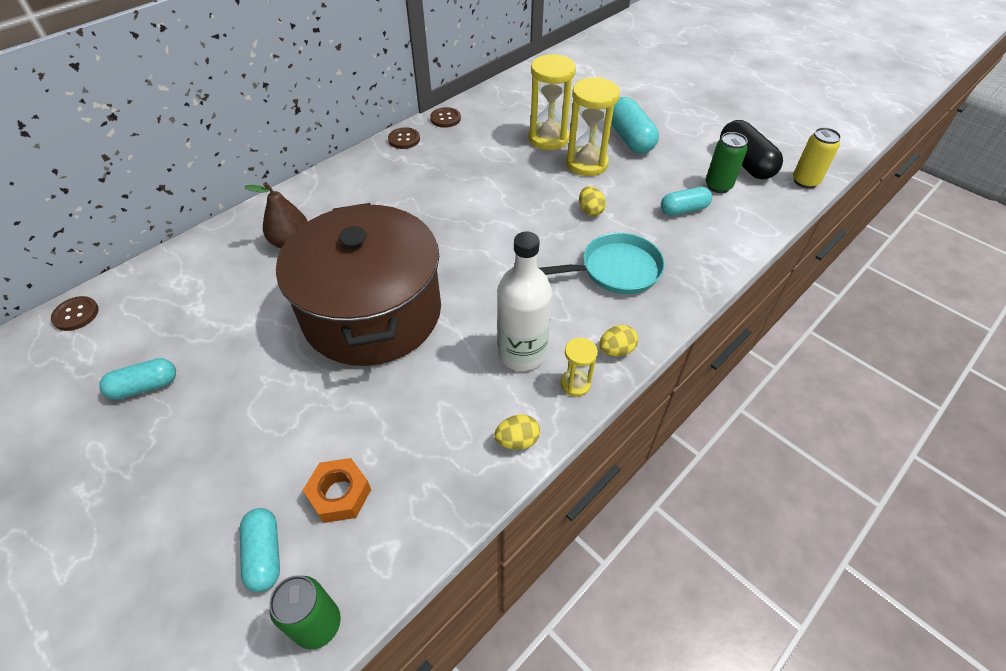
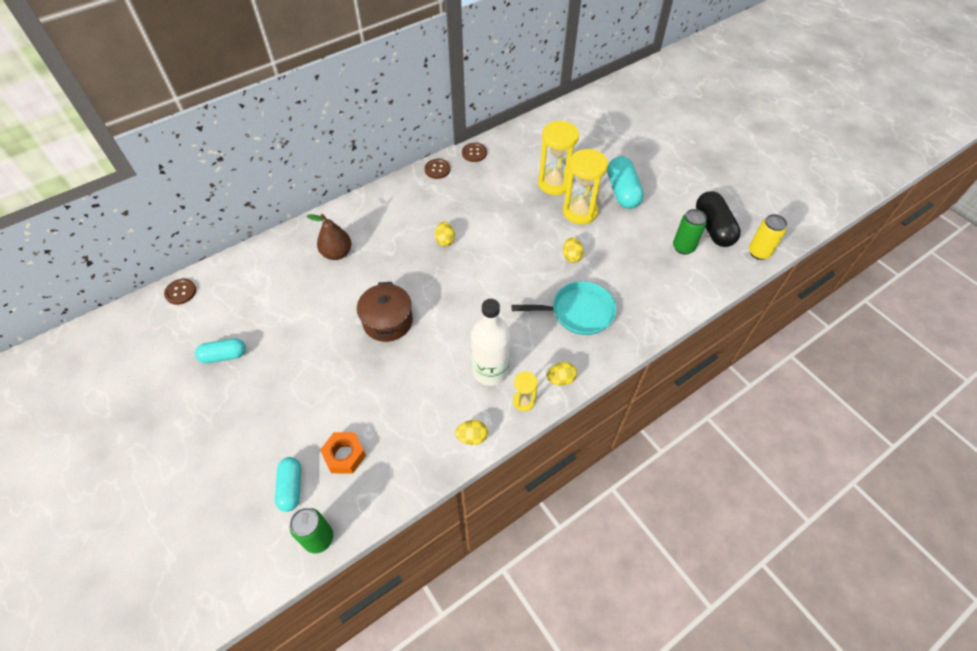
camera: 10 degrees right, 5 degrees up
brown pot [276,203,441,366] -> brown pot [357,282,413,342], size x0.49
turquoise capsule [661,187,712,216] -> none
none -> yellow egg [435,222,455,247]

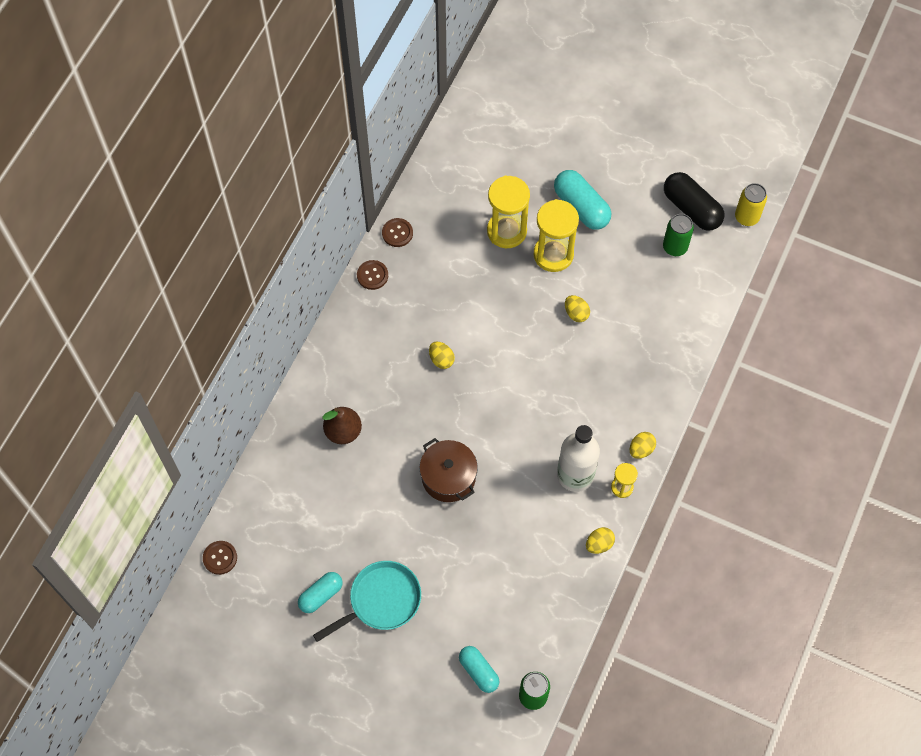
camera: 30 degrees left, 10 degrees up
orange nut [320,432,366,473] -> none
turquoise pan [511,281,616,335] -> turquoise pan moved to [313,561,421,642]

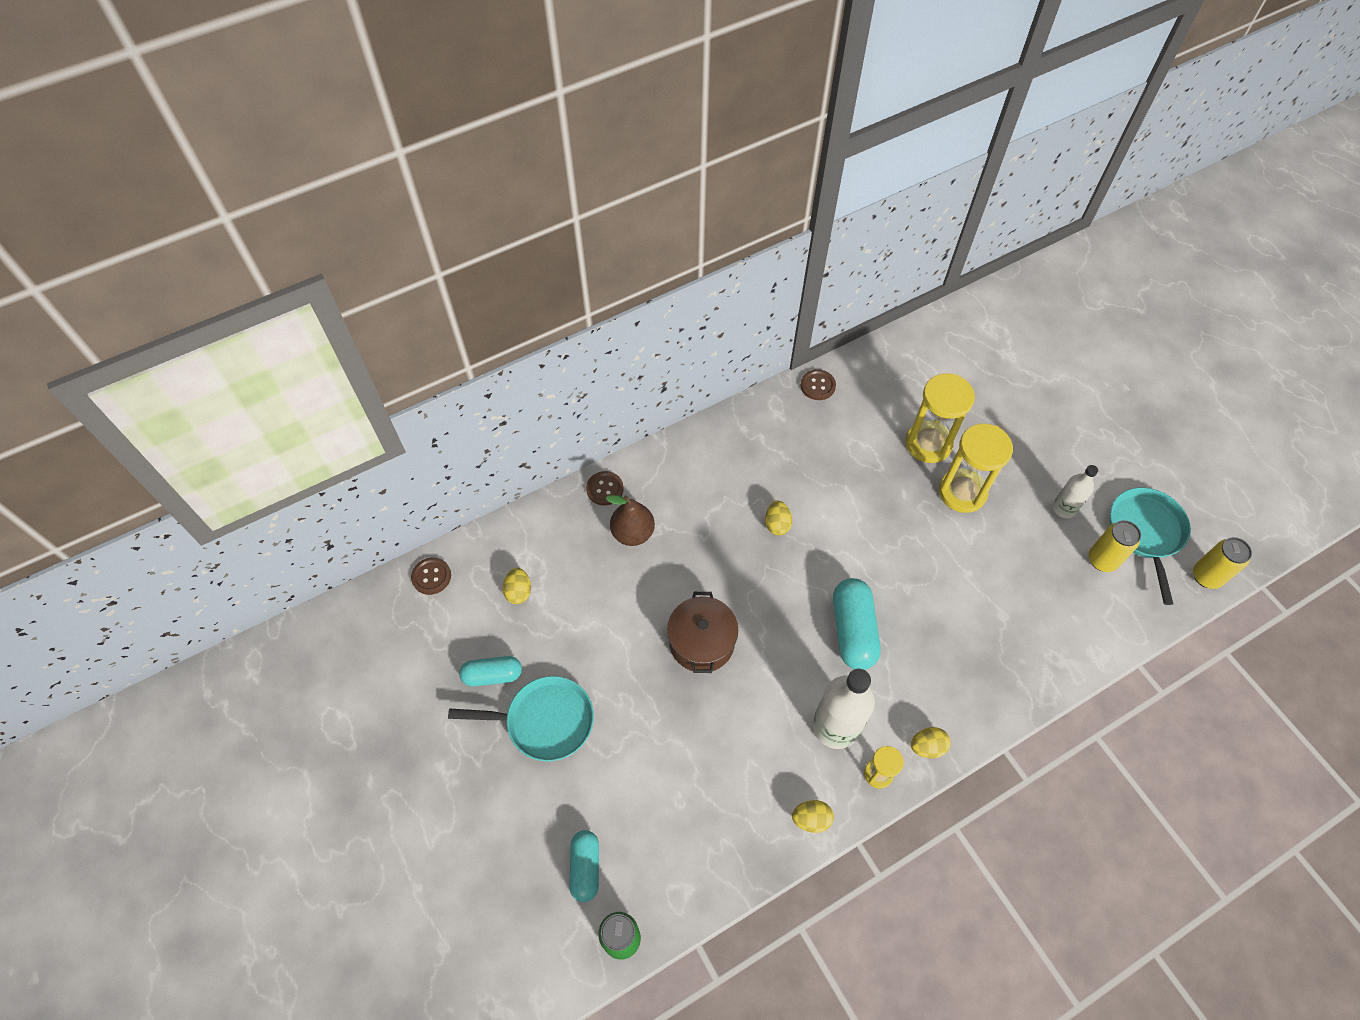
camera: 35 degrees right, 5 degrees down
brown button [357,260,388,290] -> brown button moved to [586,471,624,506]
turquoise capsule [554,170,611,230] -> turquoise capsule moved to [833,578,881,670]
yellow egg [565,295,590,322] -> yellow egg moved to [503,568,531,604]
green can [663,214,694,256] -> yellow can [1089,520,1141,572]
black capsule [664,172,724,231] -> turquoise pan [1110,487,1191,605]
none -> white bottle [1053,465,1098,518]

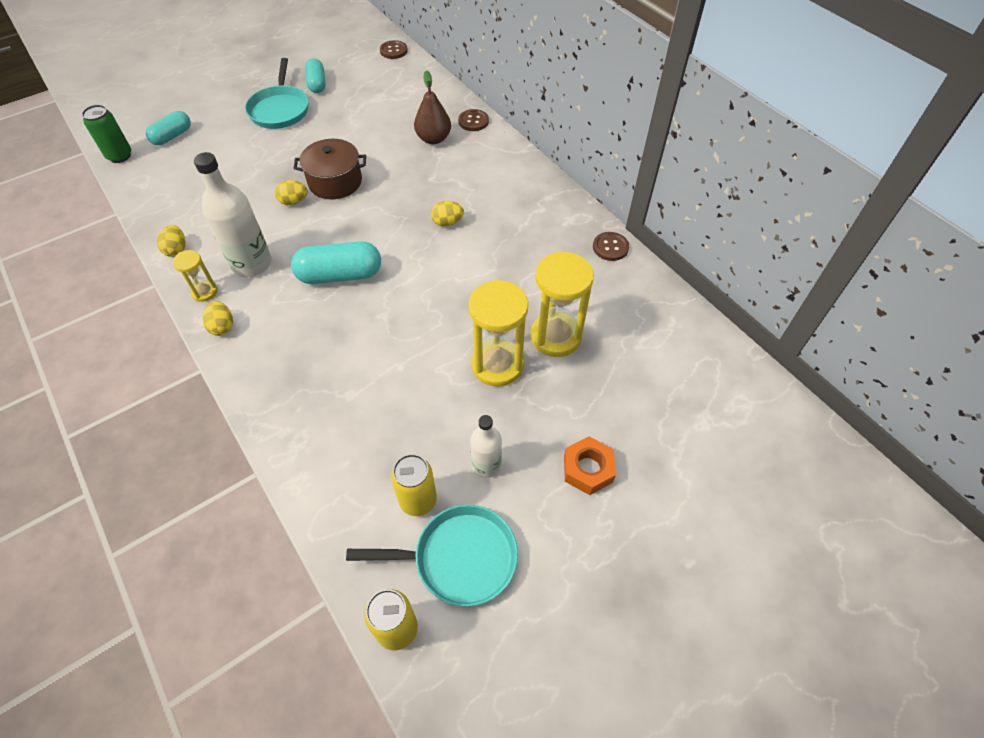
camera: 85 degrees right, 5 degrees down
yellow egg [503,568,531,604] -> yellow egg moved to [275,180,308,205]
turquoise capsule [570,830,599,902] -> turquoise capsule turned 45 degrees counterclockwise [146,111,191,145]
none -> orange nut [564,436,616,495]

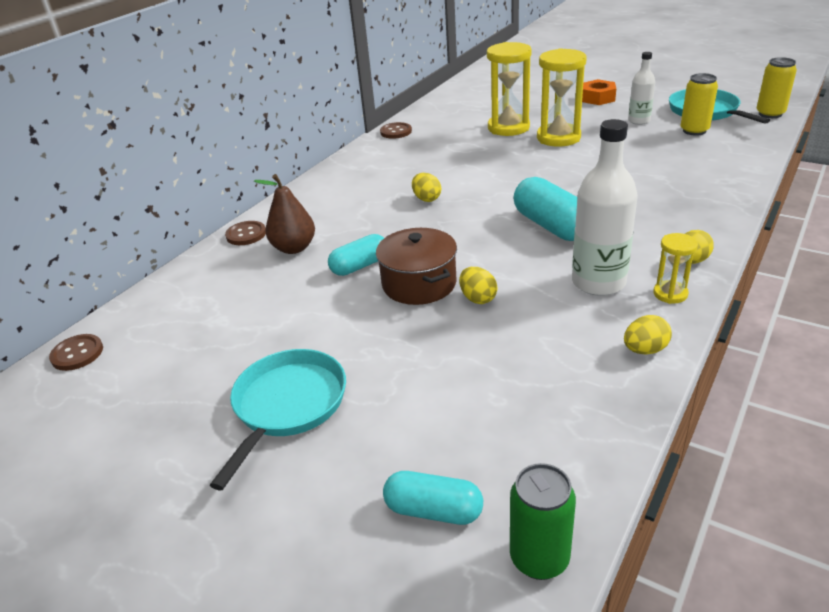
camera: 110 degrees left, 20 degrees down
turquoise pan [245,58,309,129] -> turquoise pan turned 45 degrees counterclockwise [210,349,346,491]
turquoise capsule [305,59,326,93] -> turquoise capsule moved to [328,234,384,276]

